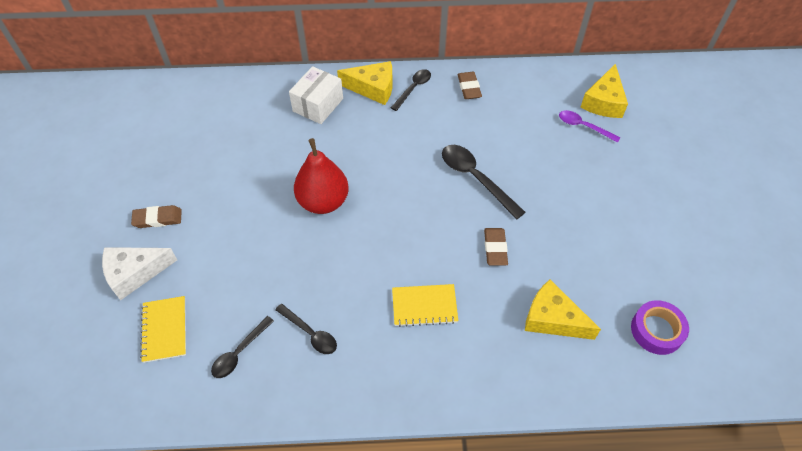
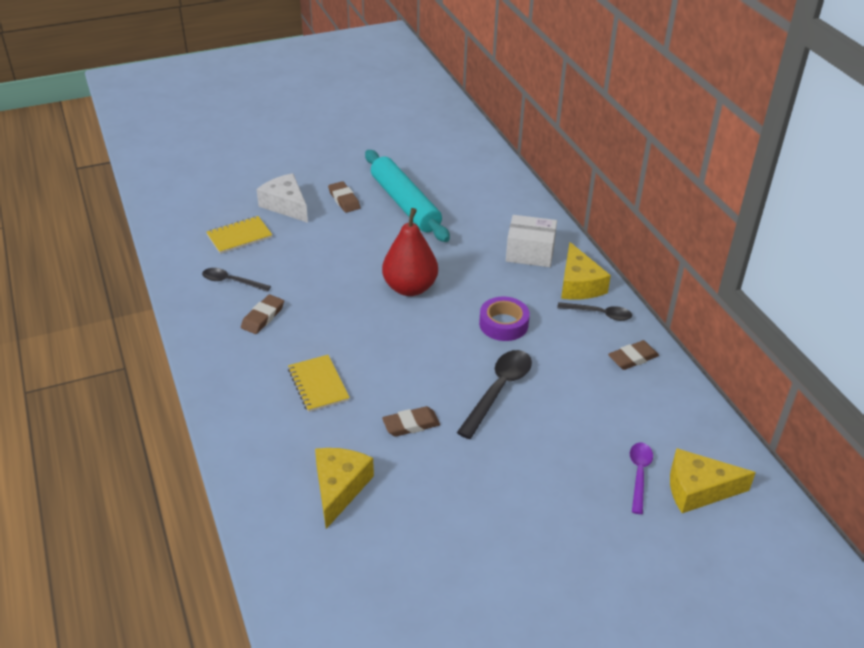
camera: 70 degrees right, 15 degrees down
black spoon [275,304,337,354] -> brown eraser [241,294,284,334]
purple tape [631,300,689,355] -> purple tape moved to [479,296,530,341]
none -> turquoise rolling pin [365,150,450,242]

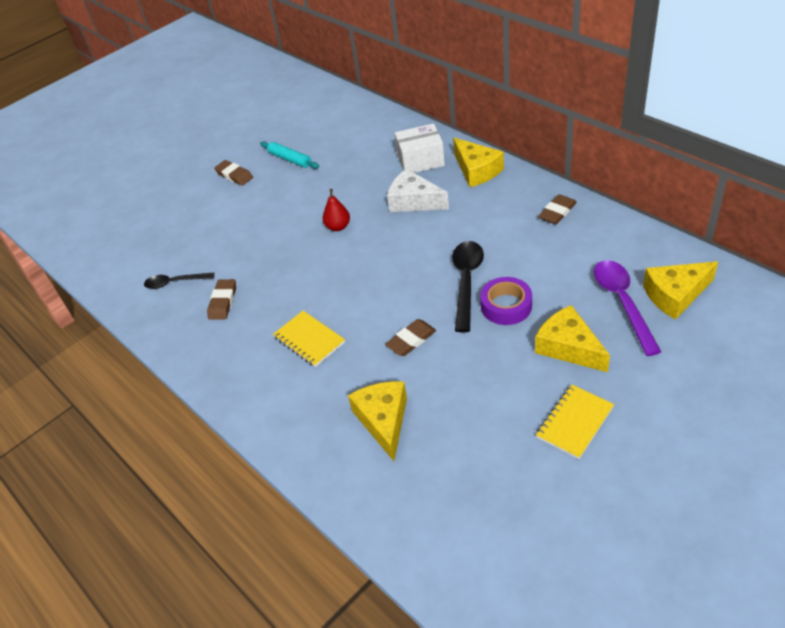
camera: 15 degrees left, 5 degrees up
yellow notebook [206,216,272,254] -> yellow notebook moved to [536,384,614,459]
white cheese [257,173,308,223] -> white cheese moved to [387,169,449,212]
turquoise rolling pin [365,150,450,242] -> turquoise rolling pin [260,141,319,169], size x0.50
red pear [382,208,438,296] -> red pear [323,189,350,231], size x0.53
purple tape [479,296,530,341] -> purple tape moved to [480,277,532,325]
black spoon [557,302,632,321] -> none
purple spoon [630,443,653,514] -> purple spoon [594,260,661,356], size x1.59
none -> yellow cheese [535,305,610,372]

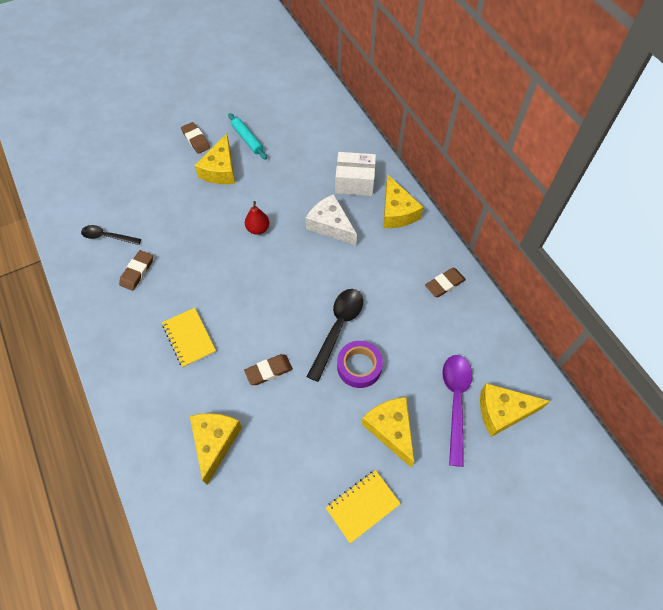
camera: 10 degrees right, 15 degrees up
none -> yellow cheese [195,134,235,184]

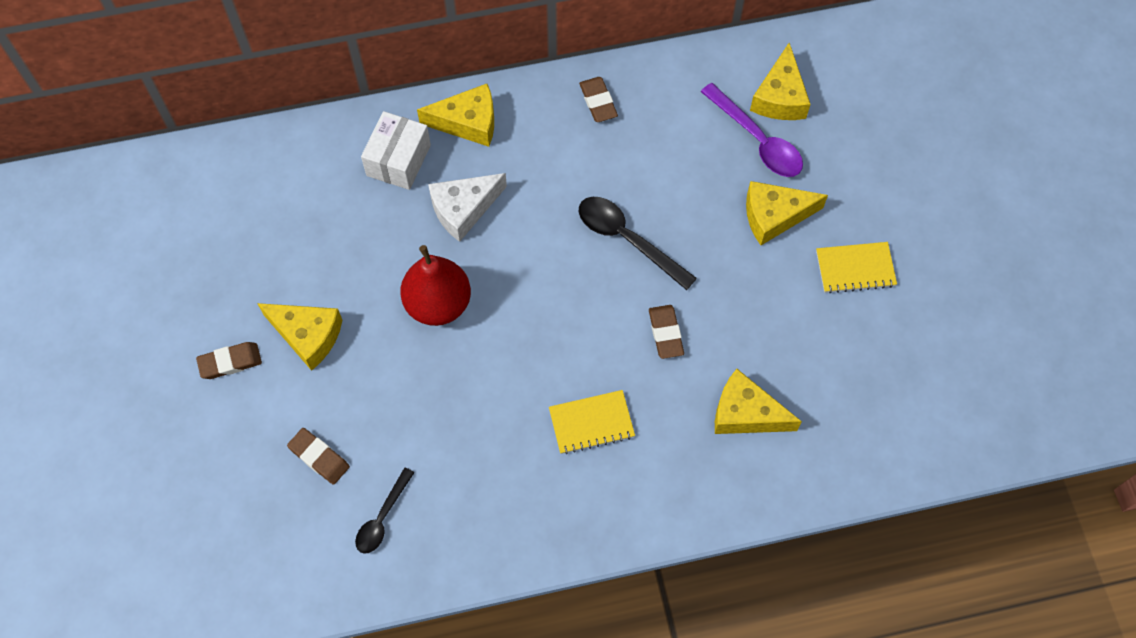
camera: 75 degrees left, 5 degrees up
brown eraser [119,250,153,291] -> brown eraser moved to [287,428,350,485]
turquoise rolling pin [228,113,267,160] -> none
red pear [245,201,269,235] -> red pear [400,245,471,326], size x1.90
yellow notebook [326,470,401,543] -> yellow notebook turned 75 degrees counterclockwise [816,242,897,293]
purple tape [337,341,383,388] -> none
purple spoon [442,355,472,467] -> purple spoon turned 150 degrees counterclockwise [701,83,803,177]

